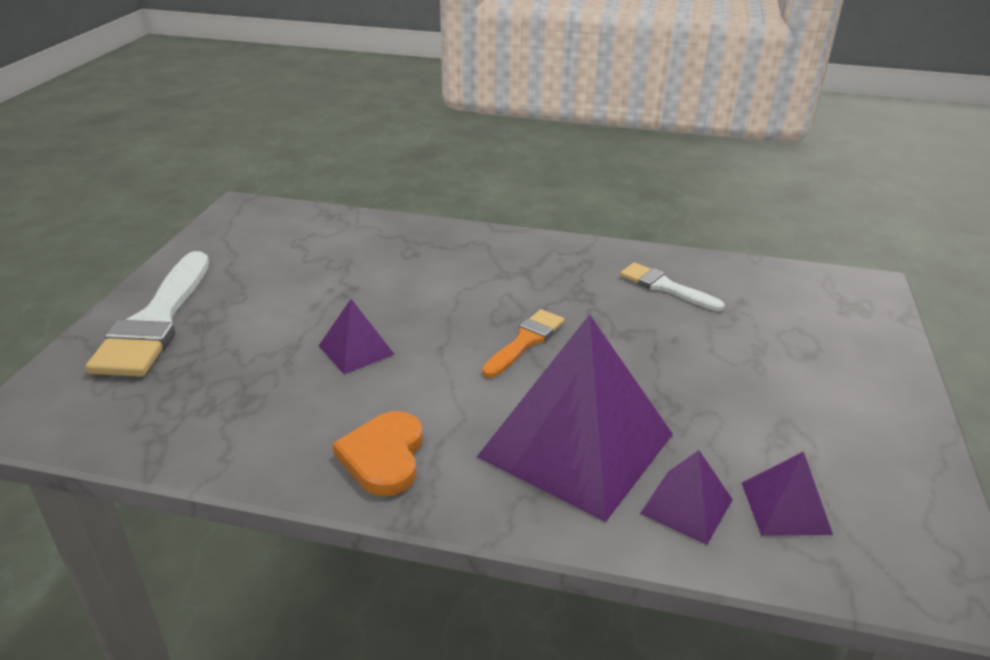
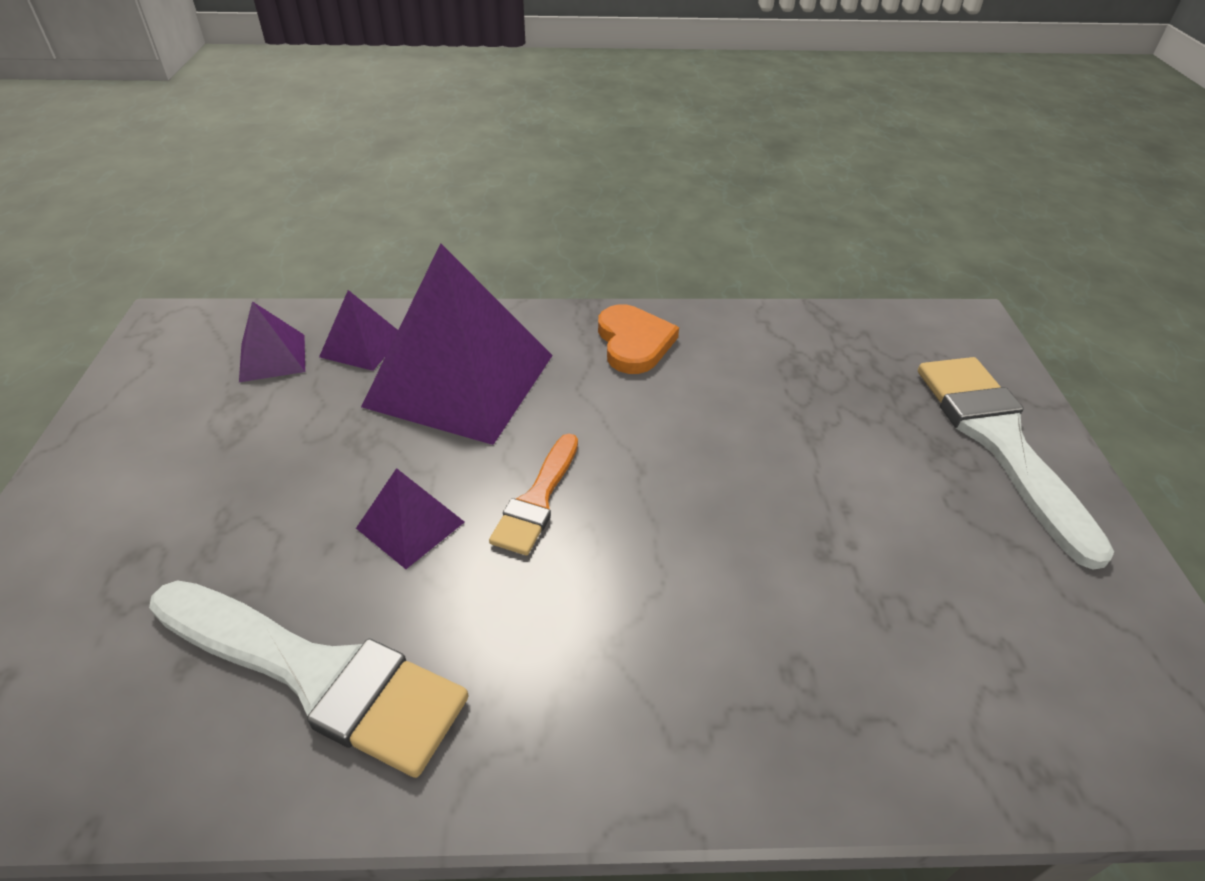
camera: 165 degrees right, 10 degrees up
purple pyramid [319,299,395,374] -> purple pyramid moved to [356,468,465,569]
white brush [620,262,725,311] -> white brush [149,580,468,778], size x1.83

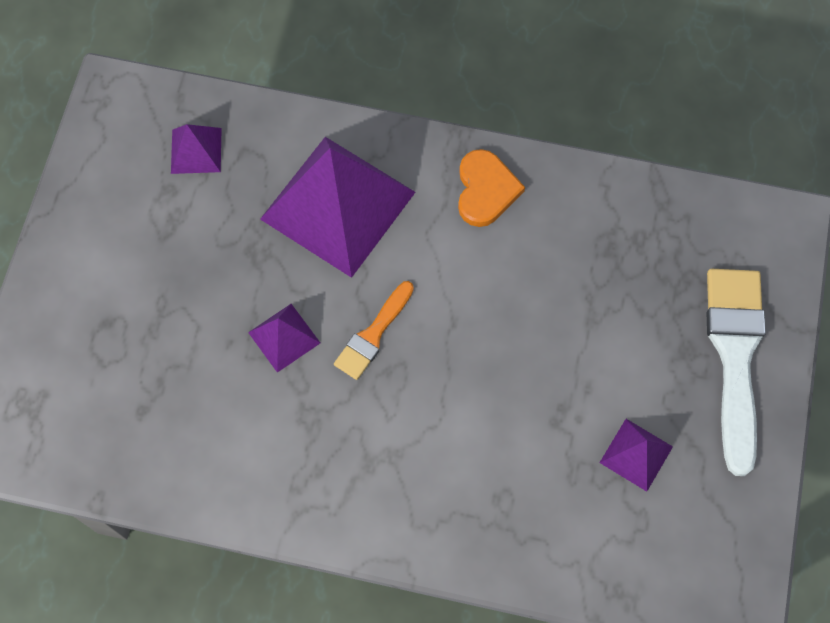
camera: 15 degrees right, 25 degrees up
white brush [149,580,468,778] -> none
purple pyramid [319,290,398,371] -> purple pyramid moved to [600,419,673,491]

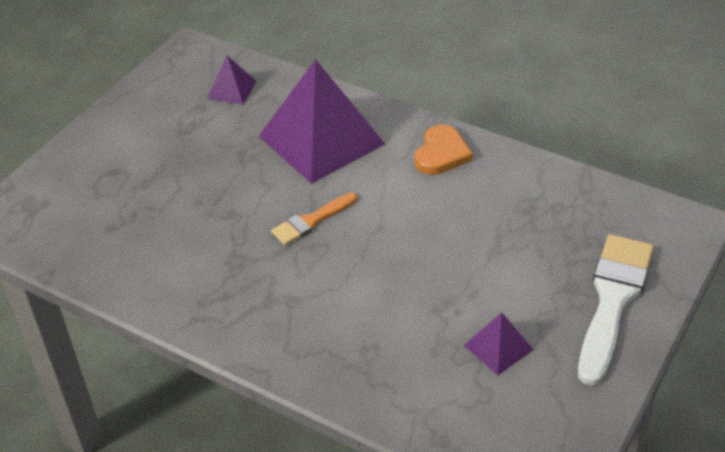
camera: 20 degrees right, 25 degrees down
purple pyramid [248,304,320,373] -> none

